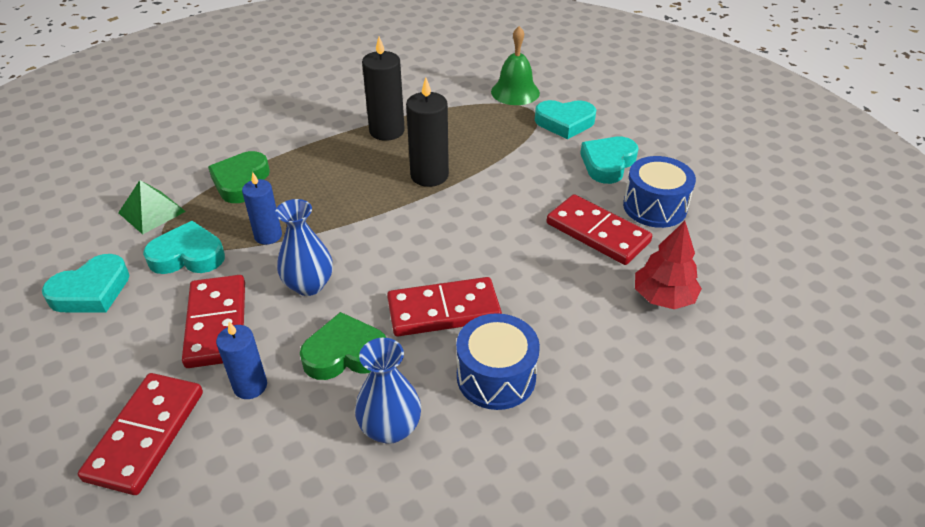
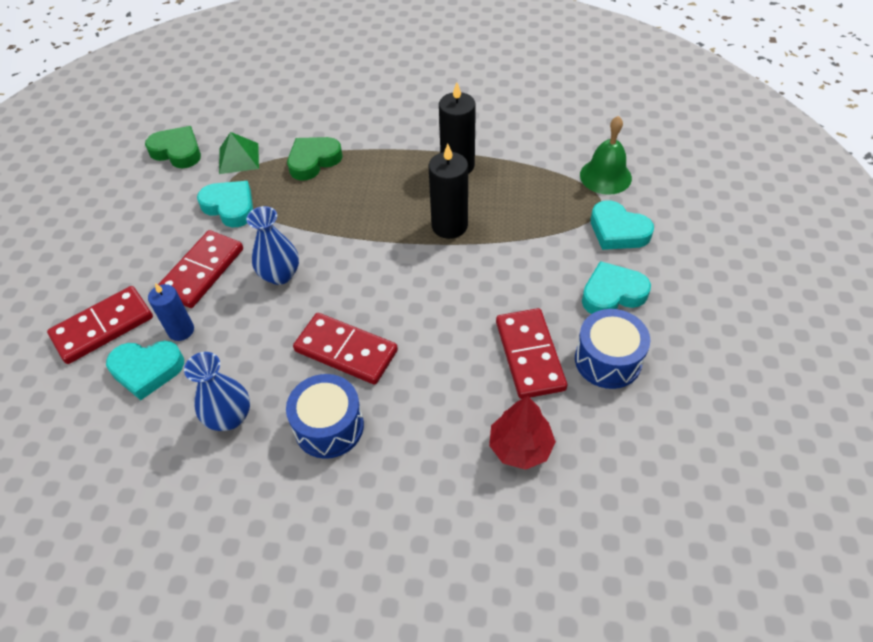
camera: 40 degrees right, 10 degrees up
turquoise heart [42,254,130,313] -> turquoise heart moved to [106,341,184,400]
blue candle [242,172,282,245] -> none
green heart [300,312,386,380] -> green heart moved to [145,126,201,168]

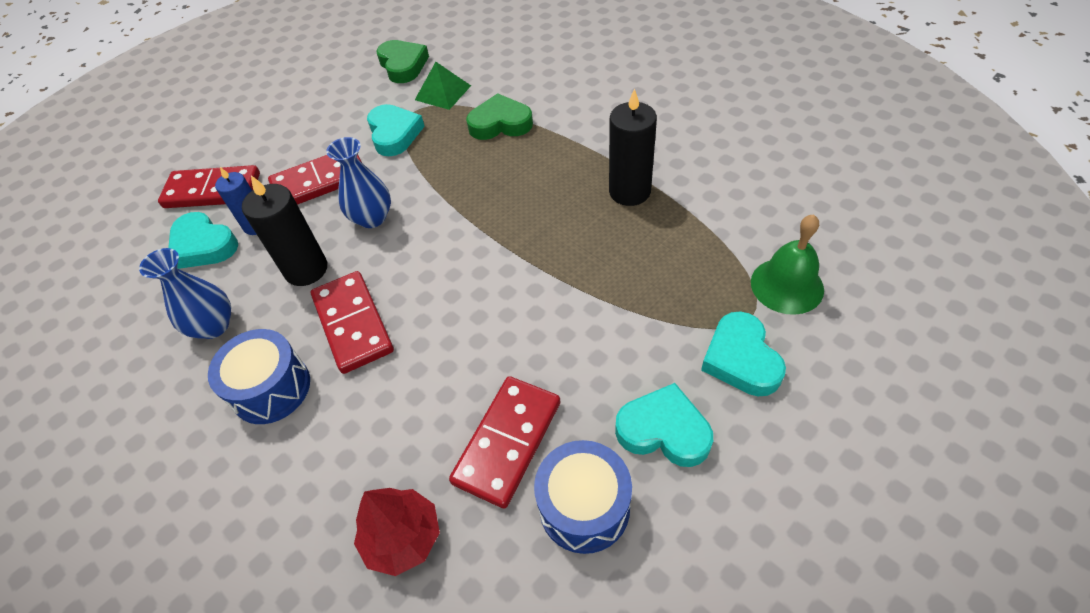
camera: 40 degrees right, 0 degrees up
black candle [428,144,468,239] -> black candle moved to [242,175,327,286]

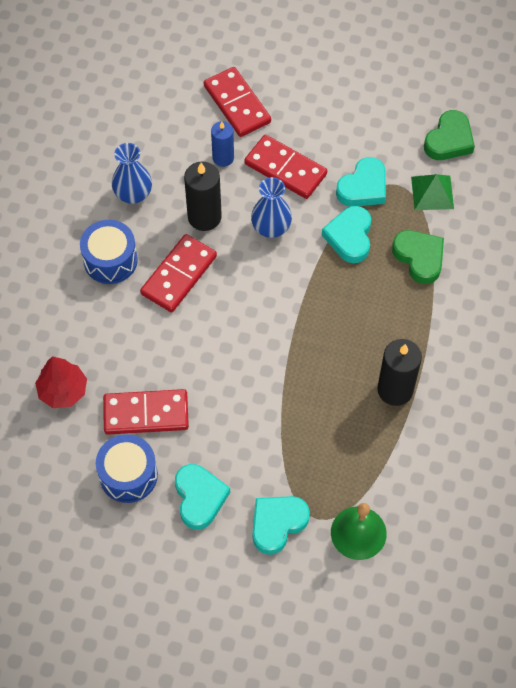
camera: 55 degrees right, 10 degrees up
turquoise heart [168,212,238,269] -> turquoise heart moved to [322,206,371,263]

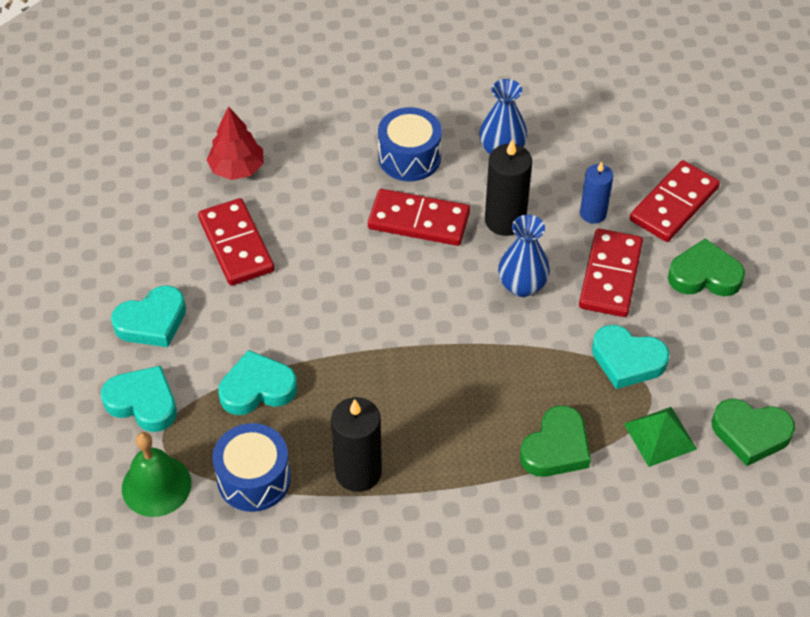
camera: 70 degrees right, 10 degrees down
blue drum [96,434,158,503] -> blue drum moved to [212,423,291,512]
turquoise heart [322,206,371,263] -> turquoise heart moved to [218,350,297,415]
none -> green heart [668,238,745,296]

